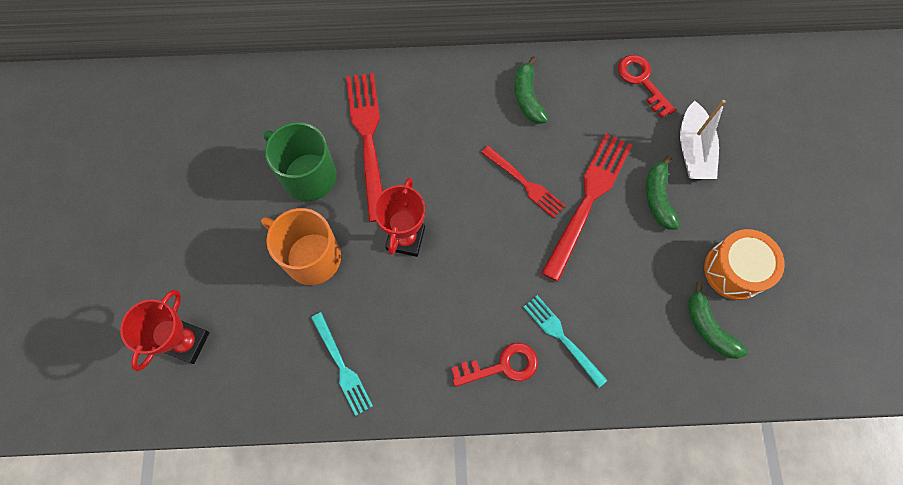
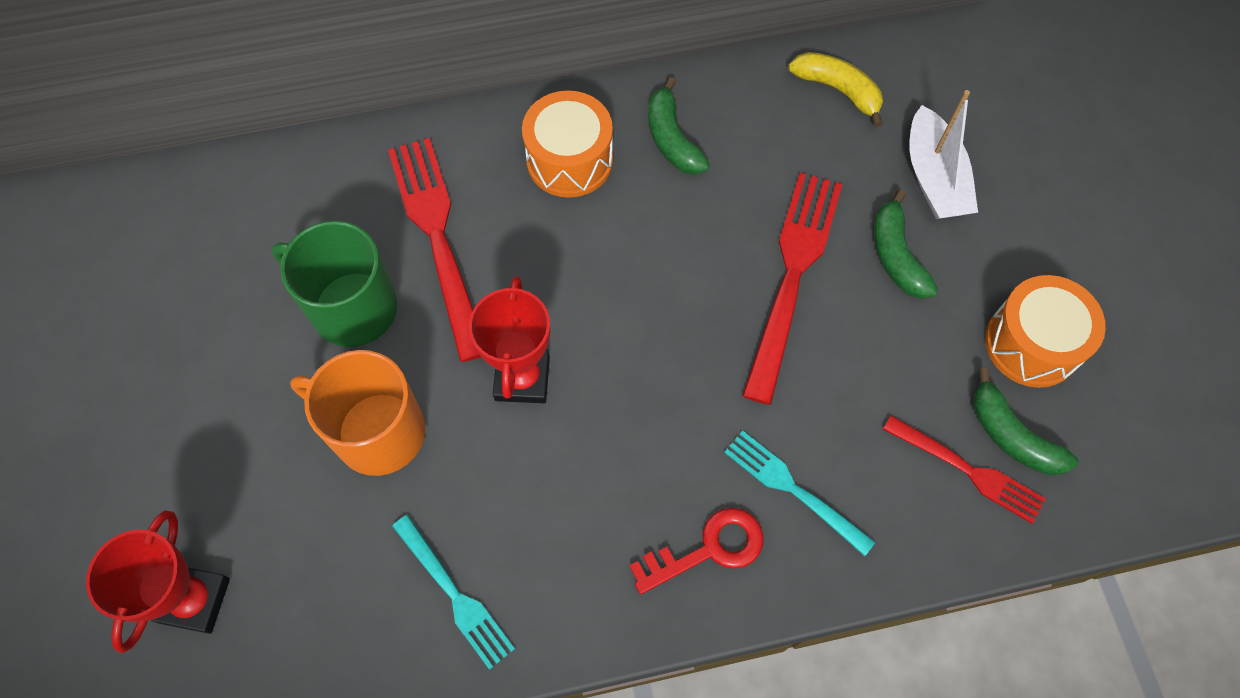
camera: 10 degrees left, 5 degrees down
red fork [481,146,565,218] -> red fork moved to [883,415,1046,524]
red key [618,55,676,118] -> yellow banana [788,52,883,127]
none -> orange drum [522,90,613,198]

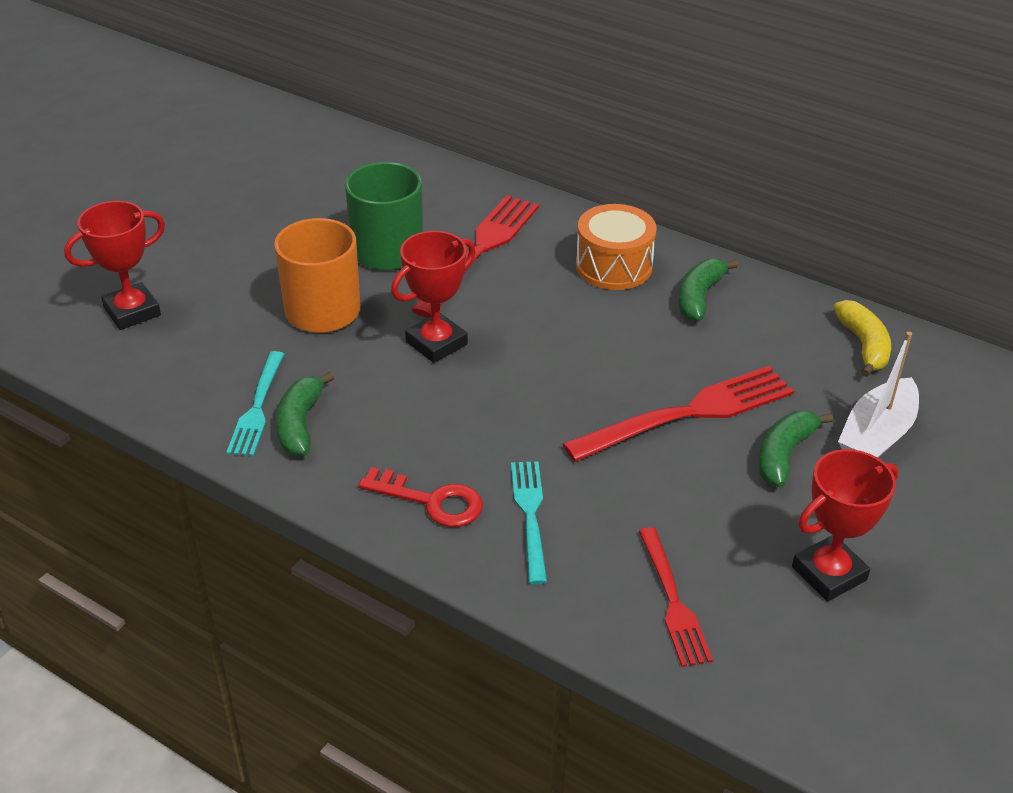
camera: 45 degrees right, 25 degrees down
green banana [973,368,1079,476] -> green banana moved to [276,372,334,456]
orange drum [985,275,1106,388] -> red trophy [792,449,899,601]

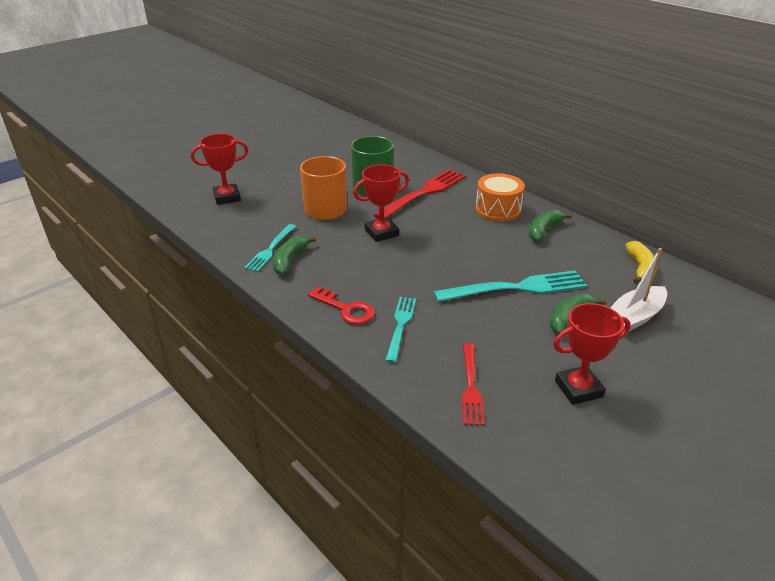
camera: 15 degrees right, 5 degrees down
red fork [563,366,794,462] -> turquoise fork [434,270,587,302]

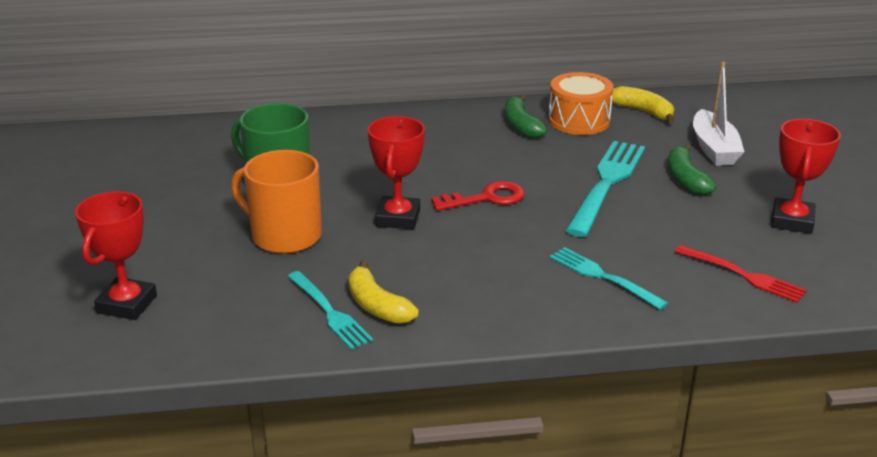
camera: 55 degrees left, 5 degrees down
green banana [273,236,316,275] -> yellow banana [348,260,419,324]
red key [308,286,375,325] -> red key moved to [431,181,525,211]
red fork [374,169,465,219] -> none
orange drum [476,173,525,222] -> orange drum moved to [548,72,614,135]

